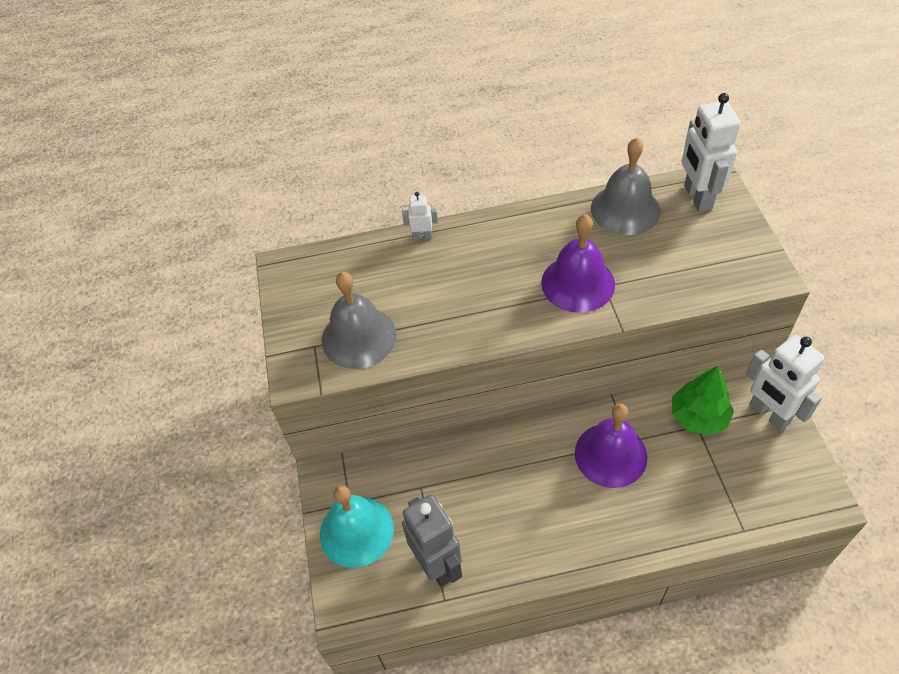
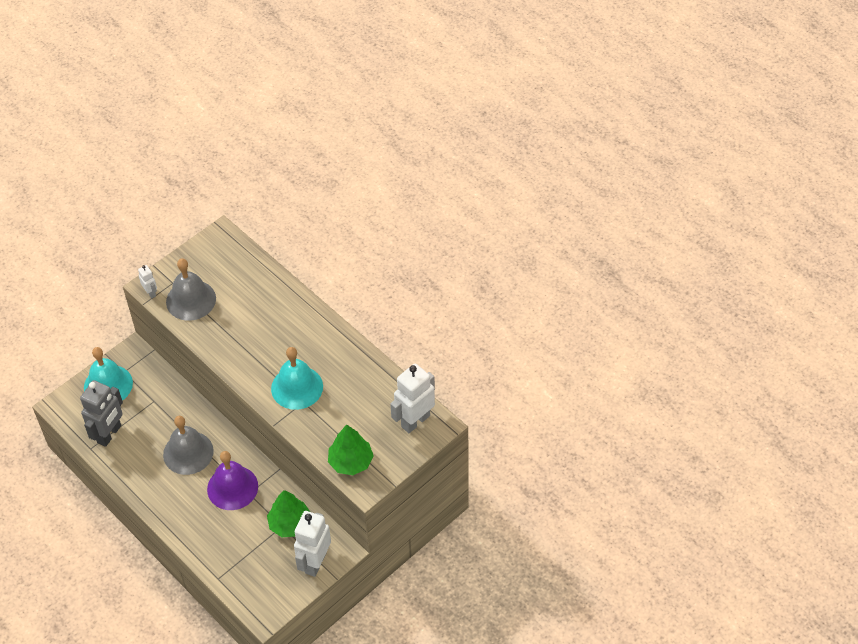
camera: 55 degrees right, 0 degrees up
white robot [402,192,438,240] -> white robot moved to [138,265,157,298]
purple bell [541,214,615,313] -> turquoise bell [271,347,323,410]
grey bell [591,138,661,235] -> grey bell moved to [163,416,214,475]
none -> green tree [328,425,374,475]

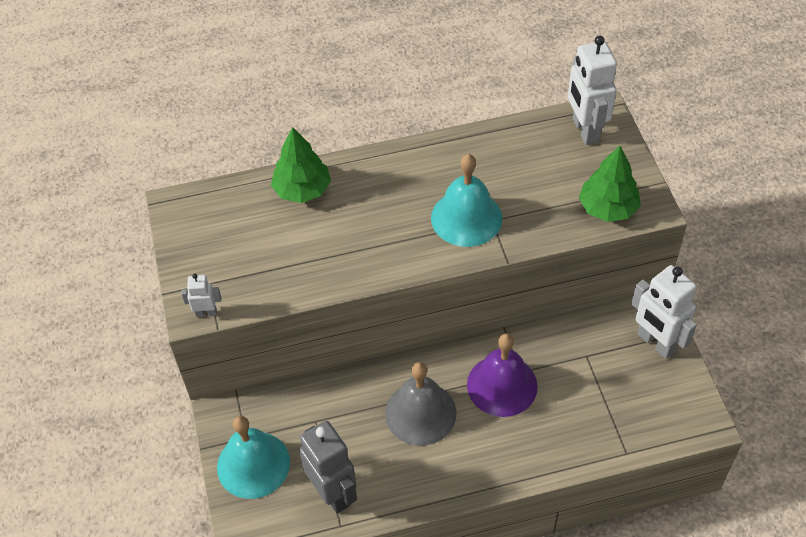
camera: 60 degrees left, 0 degrees up
grey bell [166,258,216,321] -> none
green tree [267,490,310,537] -> green tree moved to [271,127,331,203]

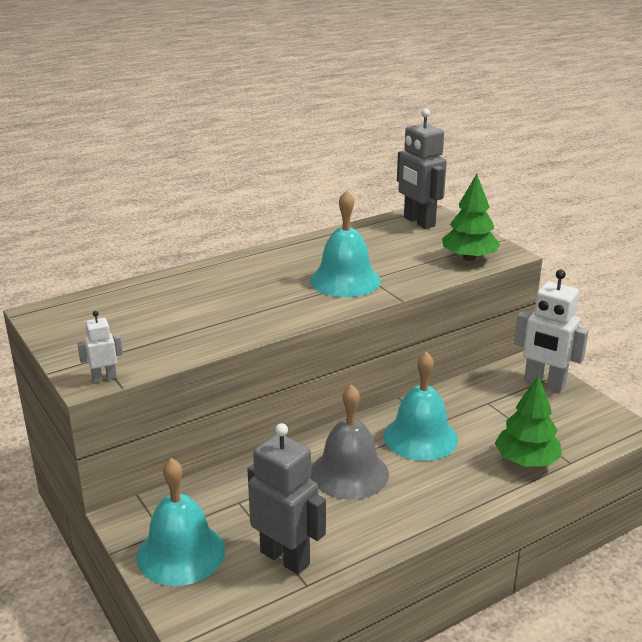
camera: 20 degrees left, 25 degrees down
green tree [271,127,331,203] -> green tree moved to [495,375,562,467]
purple bell [467,333,538,417] -> turquoise bell [383,351,458,461]
white robot [568,36,617,145] -> grey robot [397,108,447,229]

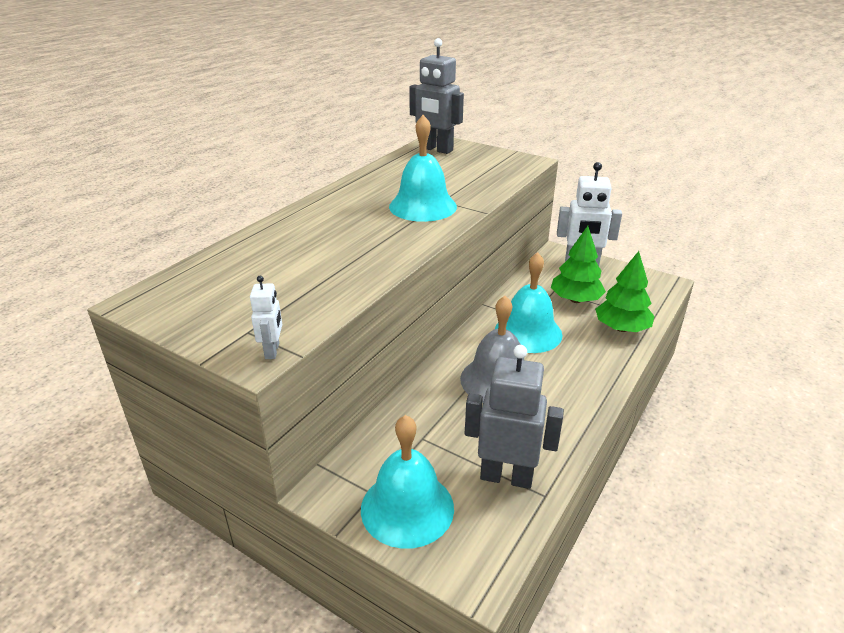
camera: 25 degrees left, 5 degrees up
white robot [77,311,123,383] -> white robot turned 135 degrees clockwise [250,276,282,359]
green tree [442,174,500,261] -> green tree moved to [551,226,606,303]

